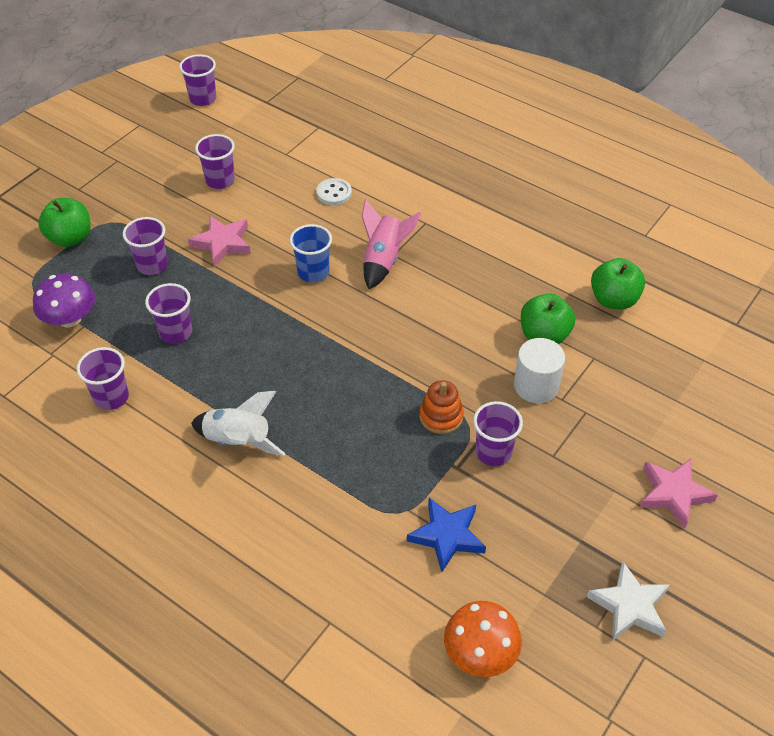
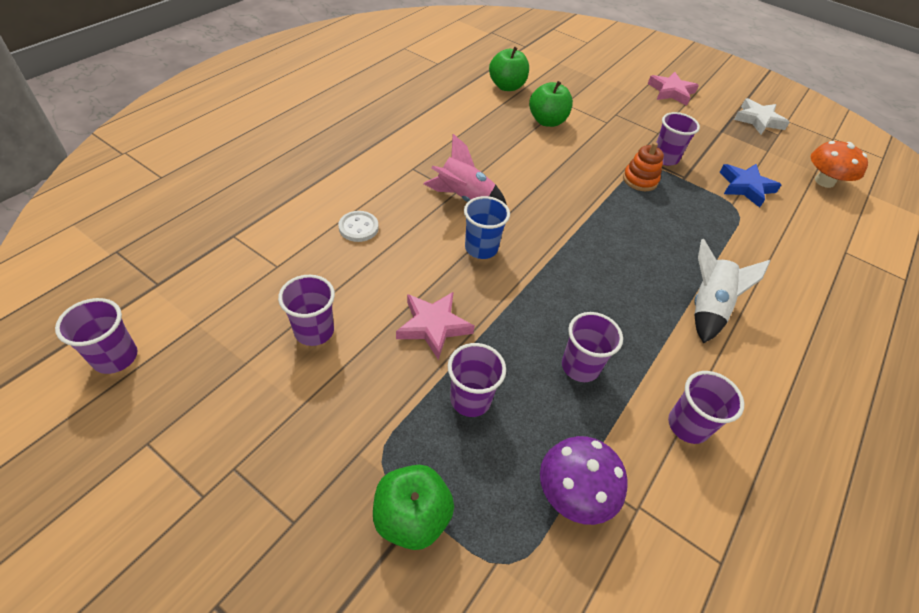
camera: 95 degrees left, 0 degrees up
white cylinder [514,338,565,403] -> none

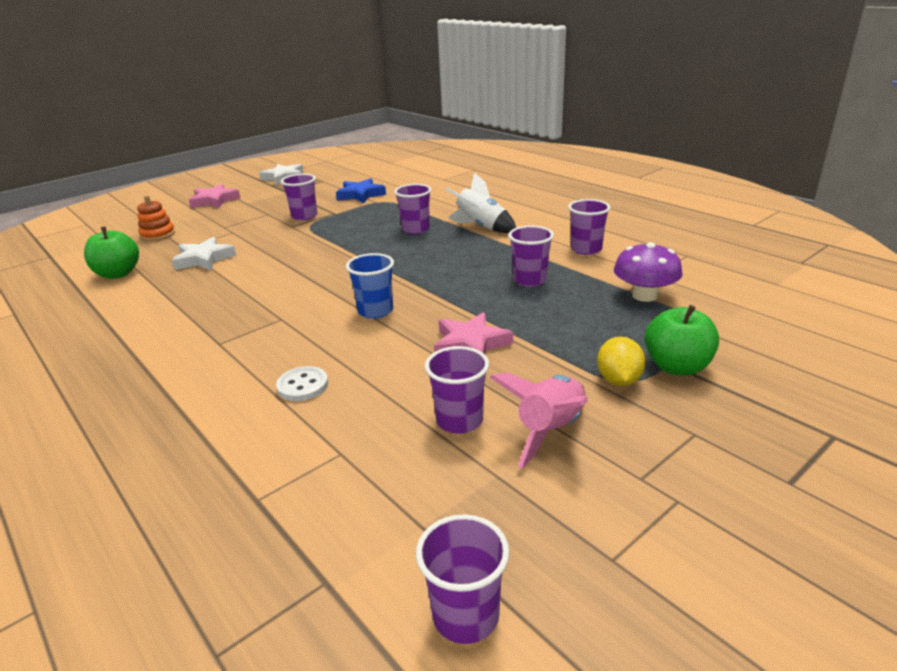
camera: 70 degrees left, 20 degrees down
pink rocket [423,134,507,205] -> pink rocket moved to [490,372,588,469]
purple cup [448,343,506,417] -> purple cup moved to [394,184,431,234]
green apple [529,81,573,127] -> white star [172,237,236,270]
orange stacking toy [623,142,664,191] -> orange stacking toy moved to [137,195,175,241]
orange mushroom [811,141,868,188] -> none
none -> yellow lemon [597,336,646,386]

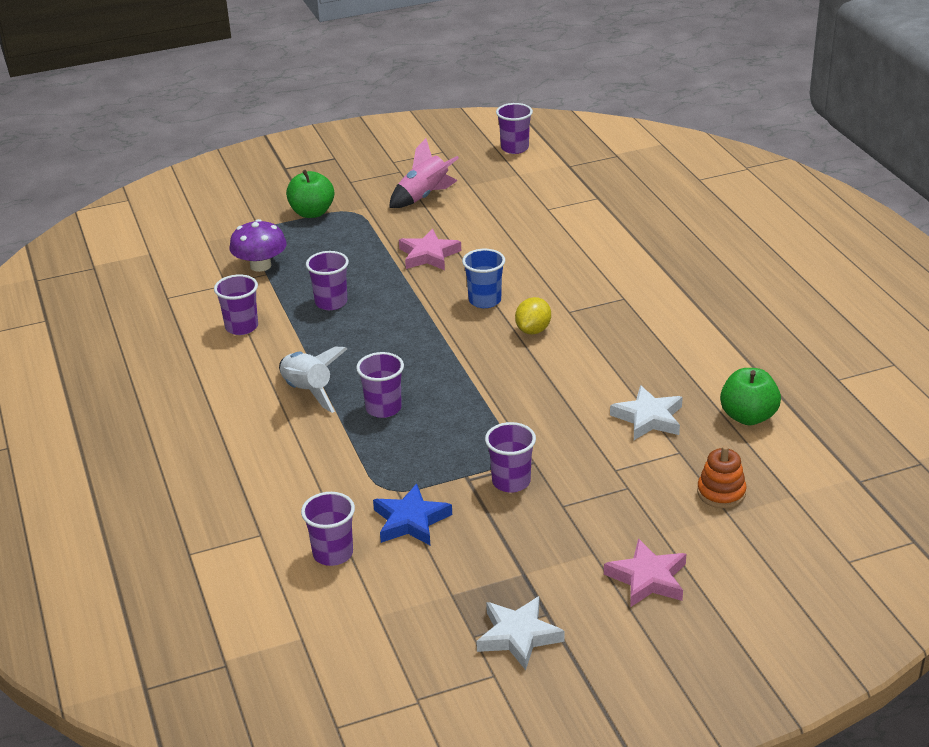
camera: 160 degrees left, 5 degrees up
white button [276,366,328,401] -> none
purple cup [425,346,489,434] -> purple cup moved to [301,492,355,566]
yellow lemon [597,336,646,386] -> yellow lemon moved to [515,297,551,334]

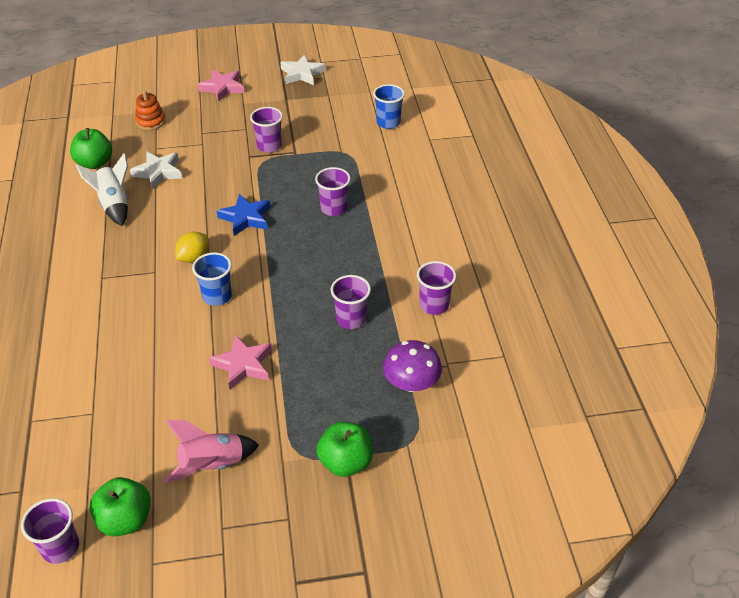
camera: 170 degrees left, 10 degrees up
white rocket [279,347,347,413] -> white rocket moved to [76,153,128,226]
purple cup [301,492,355,566] -> blue cup [373,84,405,129]
blue star [373,484,452,546] -> blue star moved to [217,194,270,236]
none -> green apple [90,477,151,536]

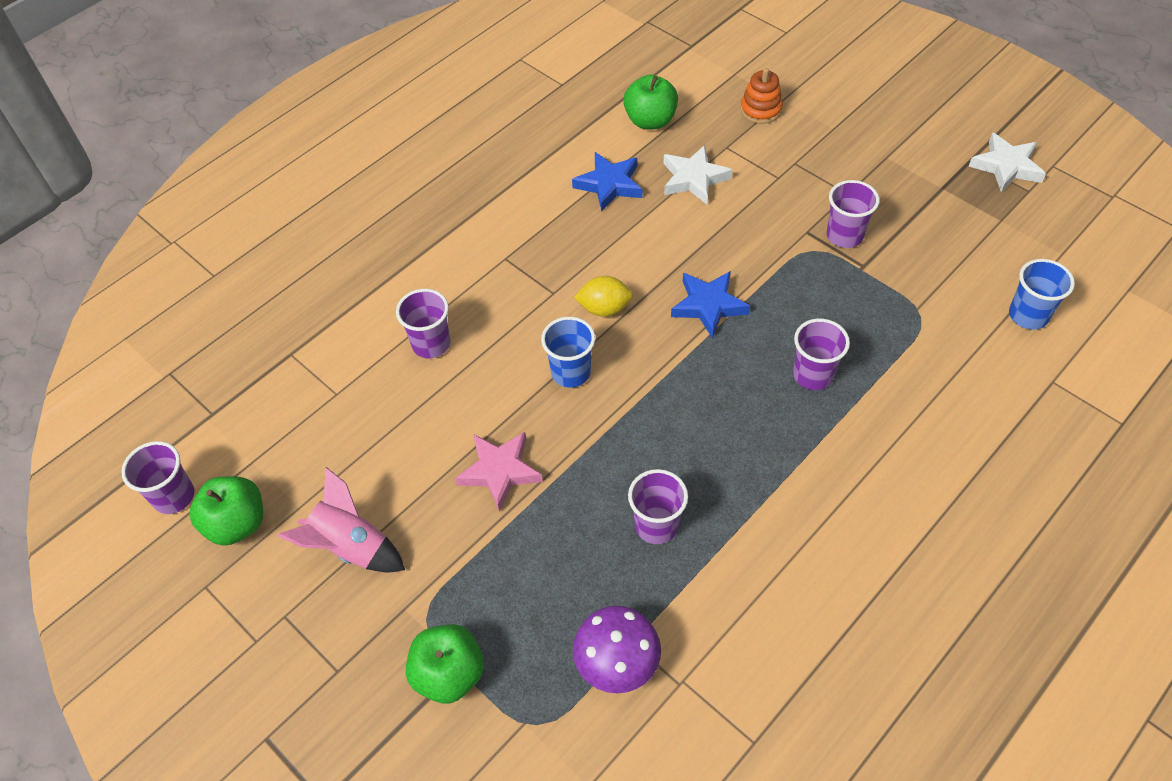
camera: 55 degrees right, 10 degrees up
white rocket [76,153,128,226] -> blue star [572,152,642,211]
pink star [198,70,244,102] -> none
purple cup [417,261,456,315] -> purple cup moved to [396,289,450,358]

